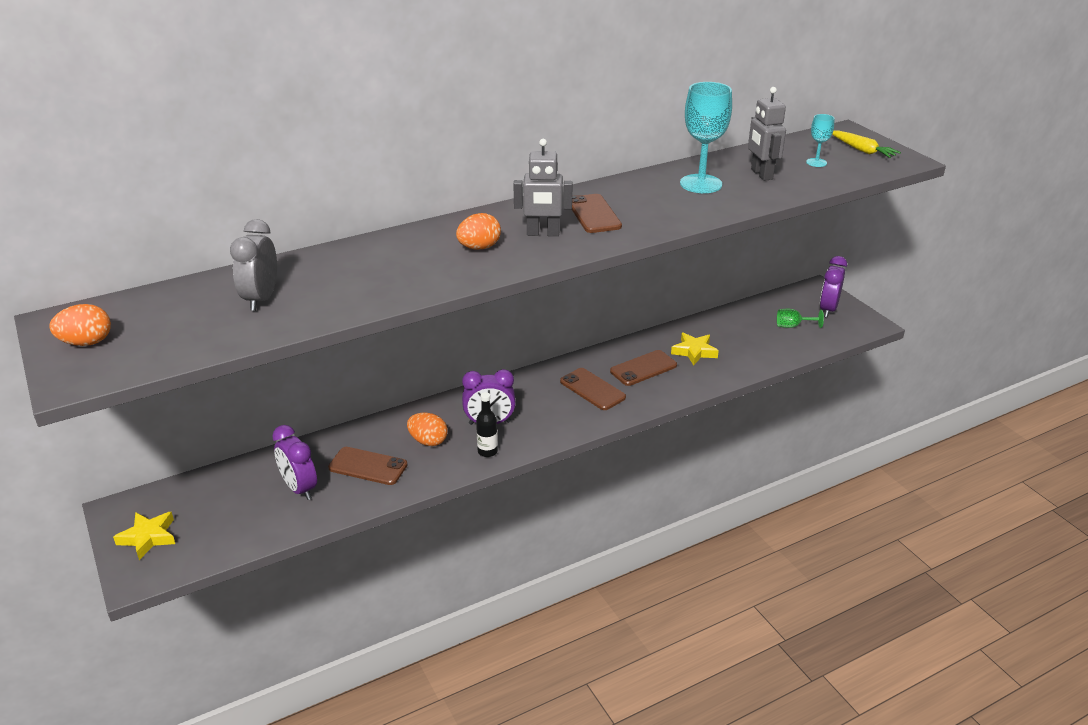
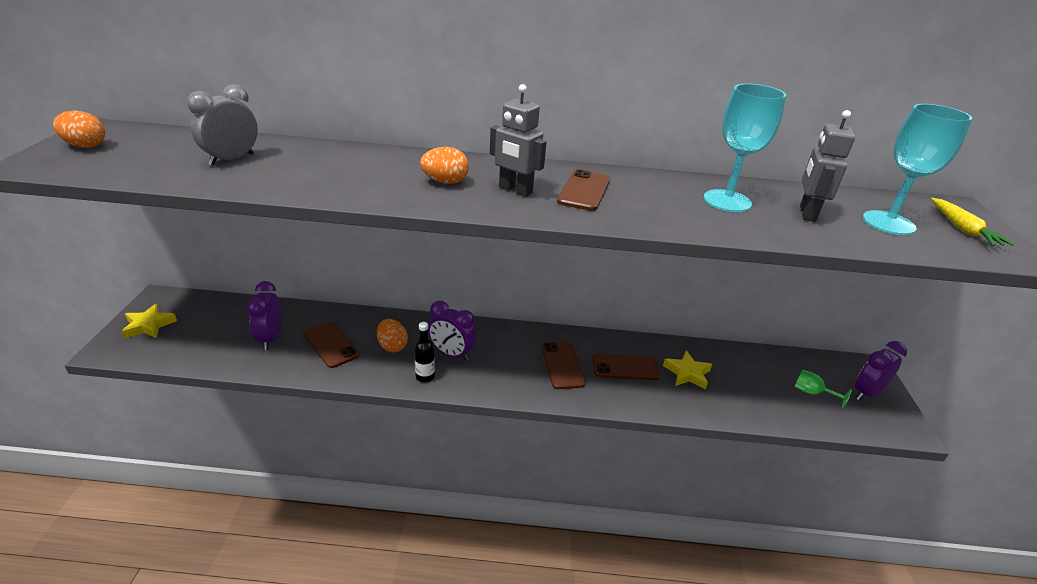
camera: 30 degrees right, 0 degrees up
turquoise goblet [806,114,834,167] -> turquoise goblet [863,104,972,235], size x1.98

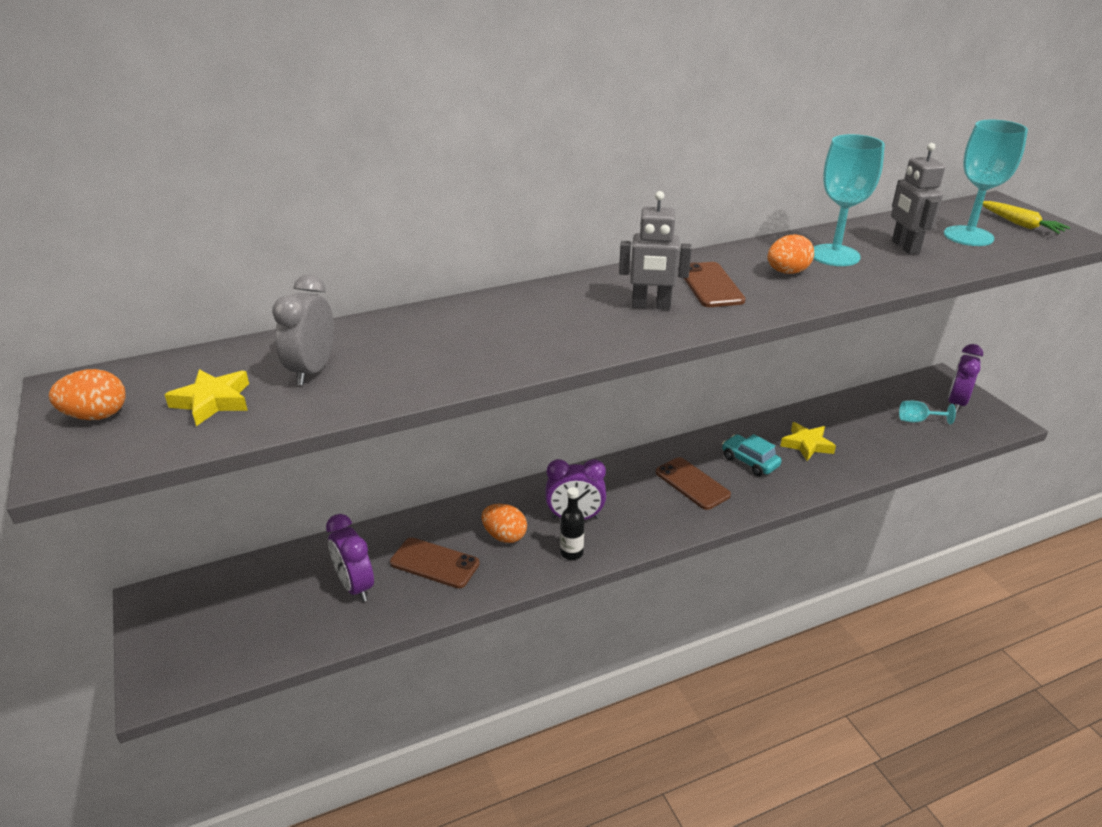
camera: 25 degrees left, 0 degrees up
yellow star [122,304,177,338] -> yellow star moved to [164,369,249,426]
orange egg [420,147,469,184] -> orange egg moved to [768,234,814,274]
brown phone [592,353,660,380] -> turquoise car [722,434,781,476]
green goblet [795,370,852,408] -> turquoise goblet [899,401,956,424]

